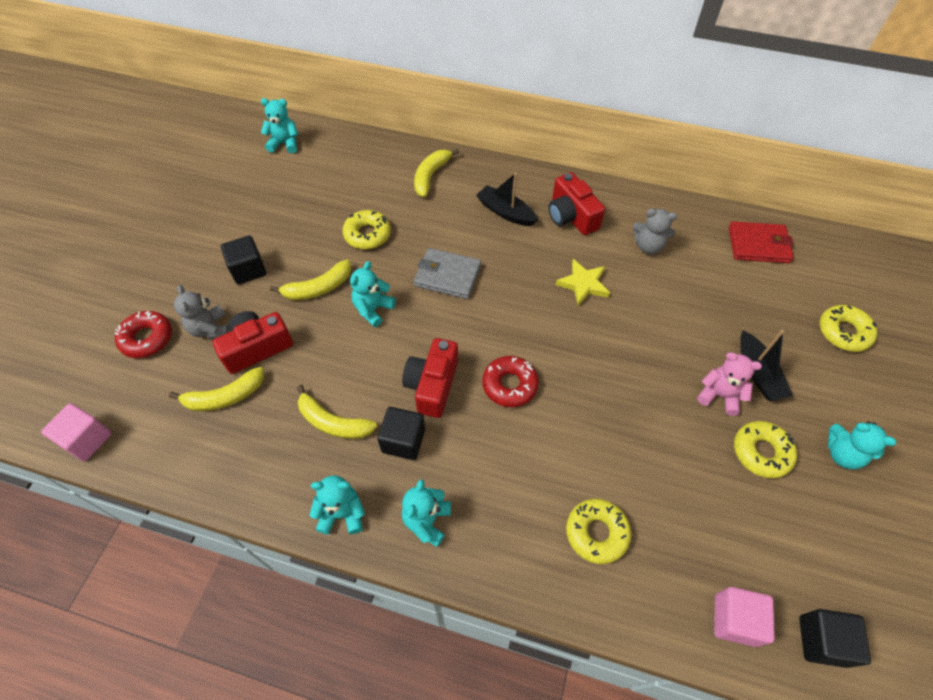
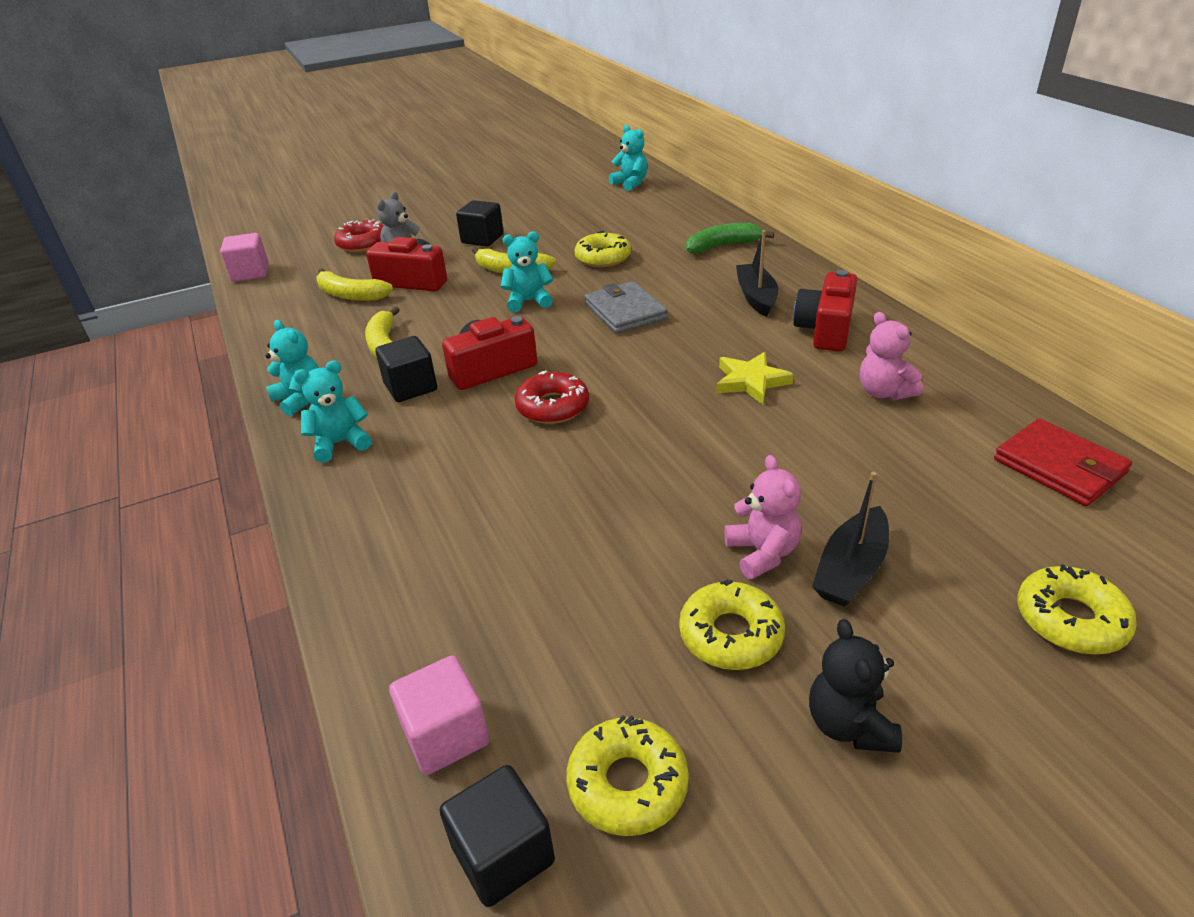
camera: 50 degrees right, 20 degrees down
yellow banana [414,149,459,197] -> green banana [686,223,774,254]
yellow donut [566,499,631,564] -> yellow donut moved to [566,715,689,836]
grey teddy bear [633,209,677,254] -> pink teddy bear [860,312,923,400]
turquoise teddy bear [828,422,896,469] -> black teddy bear [809,619,902,753]

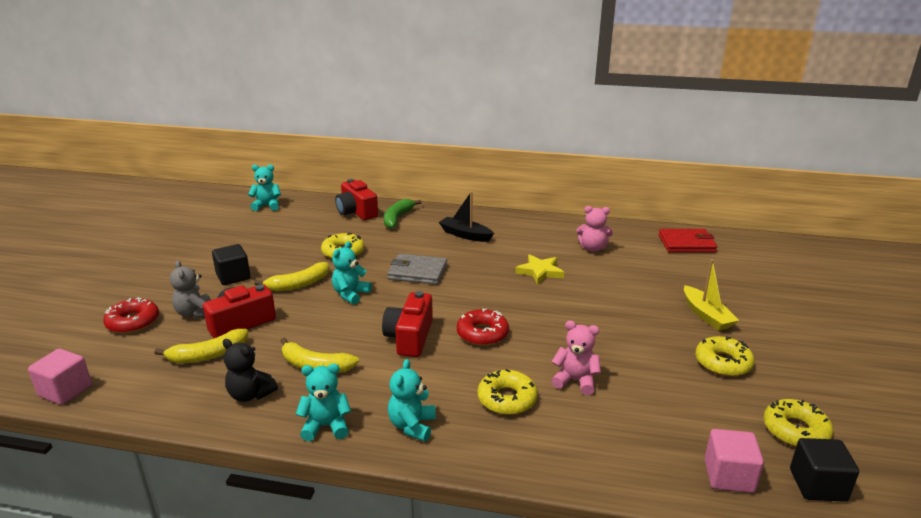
camera: 55 degrees left, 10 degrees down
black cube [375,336,437,402] -> none
pink teddy bear [724,455,801,579] -> pink teddy bear moved to [551,321,601,395]
red camera [793,270,857,351] -> red camera moved to [335,179,378,220]
black teddy bear [809,619,902,753] -> black teddy bear moved to [223,339,278,402]
black boat [812,472,889,607] -> yellow boat [684,260,739,331]
yellow donut [1017,564,1137,654] -> yellow donut moved to [478,369,538,415]

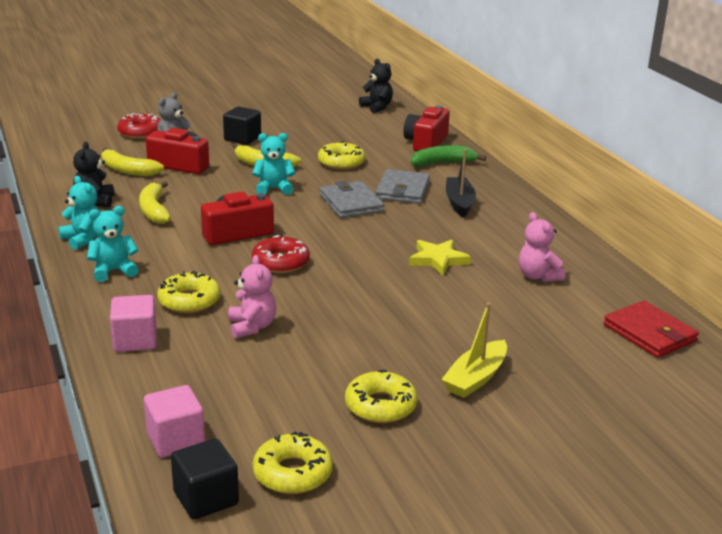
camera: 55 degrees right, 0 degrees up
pink cube [28,349,92,405] -> pink cube moved to [110,295,157,352]
turquoise teddy bear [248,164,281,211] -> black teddy bear [359,59,393,113]
none -> grey wallet [375,169,430,204]

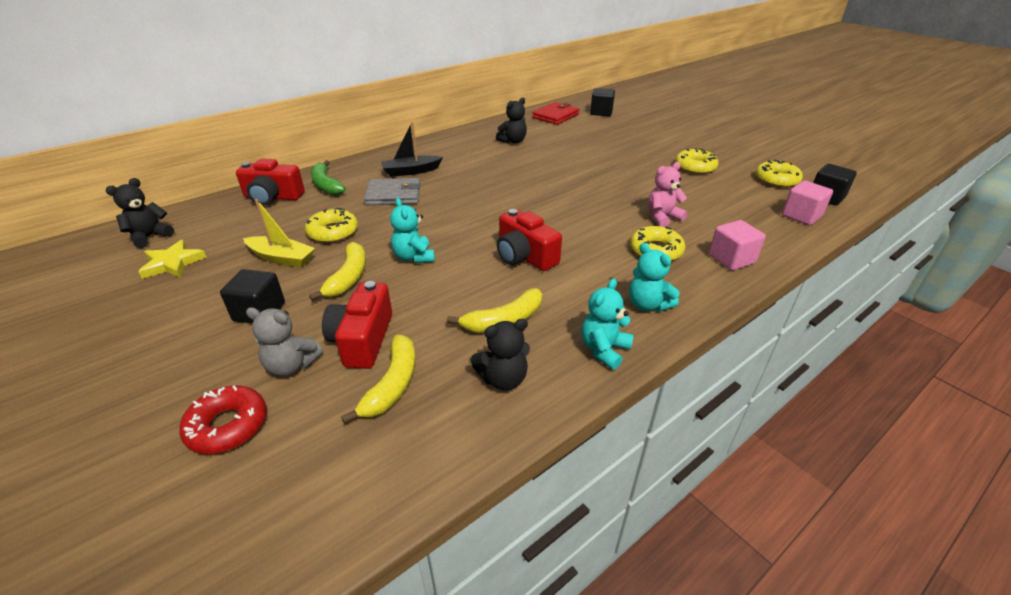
camera: 105 degrees left, 10 degrees up
red donut [252,235,310,273] -> none
grey wallet [320,181,384,218] -> none
yellow star [409,240,471,275] -> yellow star moved to [138,240,207,279]
yellow boat [441,303,507,398] -> yellow boat moved to [243,199,315,268]
pink teddy bear [519,212,566,282] -> black teddy bear [496,97,527,144]
none -> black cube [590,88,615,116]

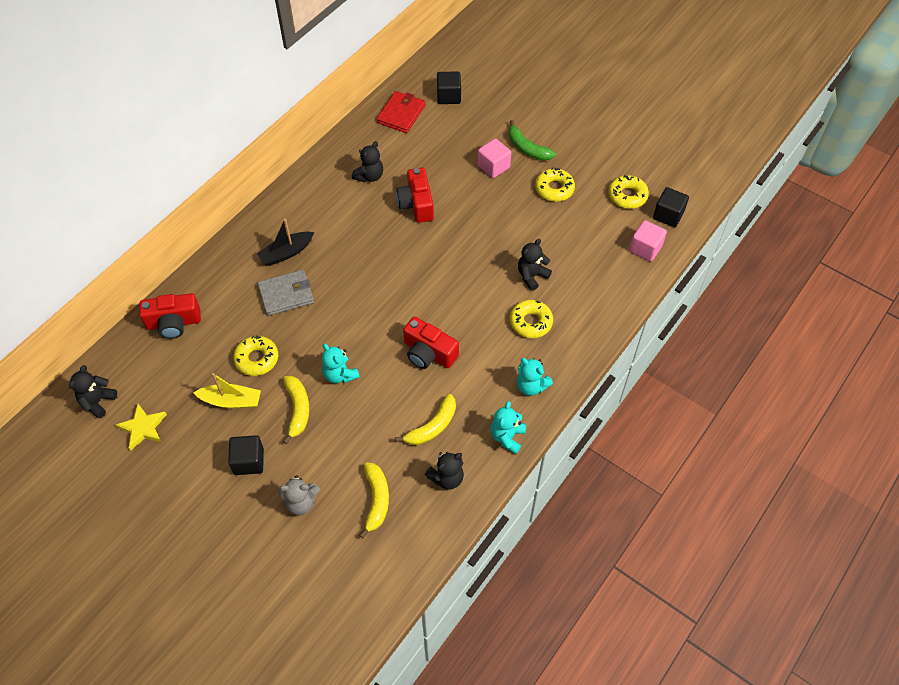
camera: 15 degrees left, 20 degrees up
red donut [179,385,267,454] -> none
green banana [311,160,346,195] -> green banana moved to [509,120,556,161]
red camera [322,281,392,369] -> red camera moved to [396,167,434,223]
pink teddy bear [648,162,687,227] -> black teddy bear [518,239,552,291]
pink cube [709,220,766,271] -> pink cube moved to [478,139,511,178]

